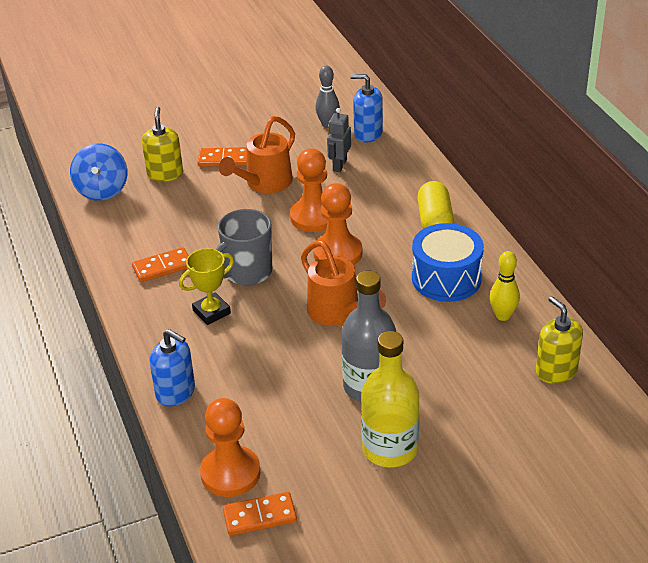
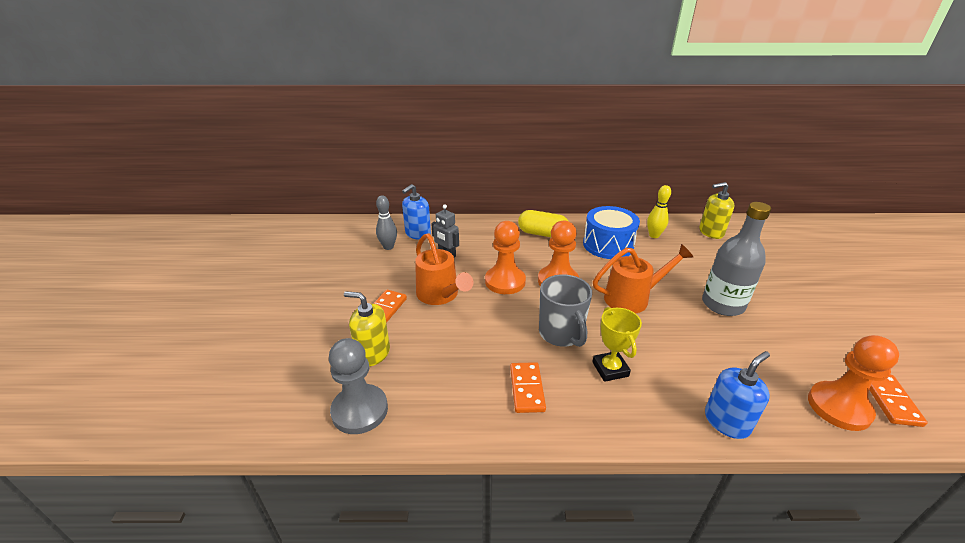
camera: 70 degrees left, 5 degrees down
blue spinning top [70,143,128,201] -> grey pawn [329,338,388,434]
yellow bottle [361,331,419,468] -> none

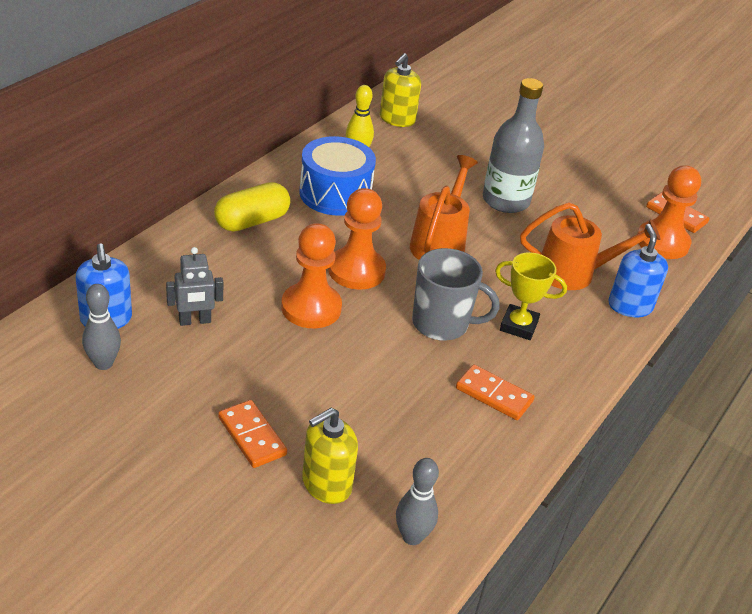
camera: 60 degrees left, 5 degrees up
grey pawn [329,338,388,434] -> grey bowling pin [396,458,439,545]
orange watering can [415,233,473,305] -> orange watering can moved to [520,202,661,290]

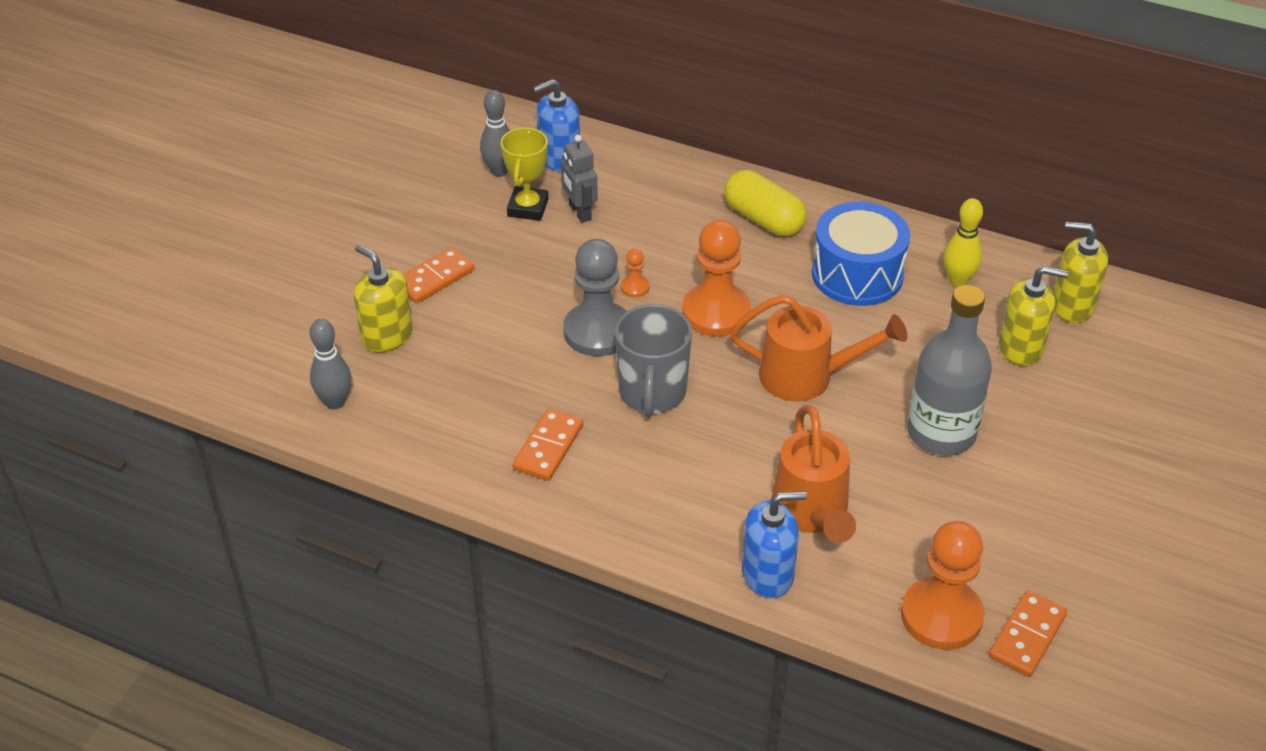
camera: 85 degrees right, 5 degrees up
orange pawn [281,223,342,328] -> orange pawn [621,249,650,298], size x0.43
yellow trophy [495,252,567,340] -> yellow trophy moved to [500,127,549,221]
none -> grey pawn [563,239,627,356]
none -> yellow soap dispenser [999,266,1068,366]

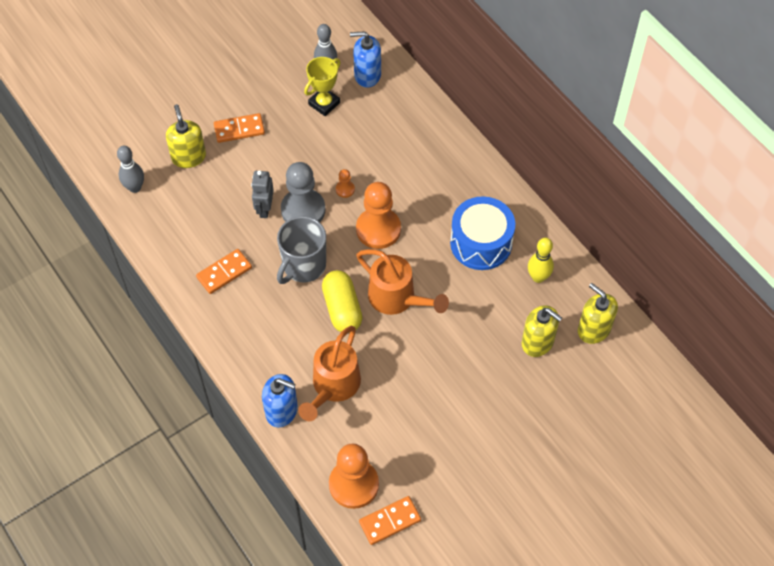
camera: 30 degrees right, 15 degrees up
grey robot [561,135,598,223] -> grey robot moved to [251,170,274,218]
yellow capsule [724,170,807,237] -> yellow capsule moved to [322,270,362,333]
grey bottle [907,285,992,456] -> none

